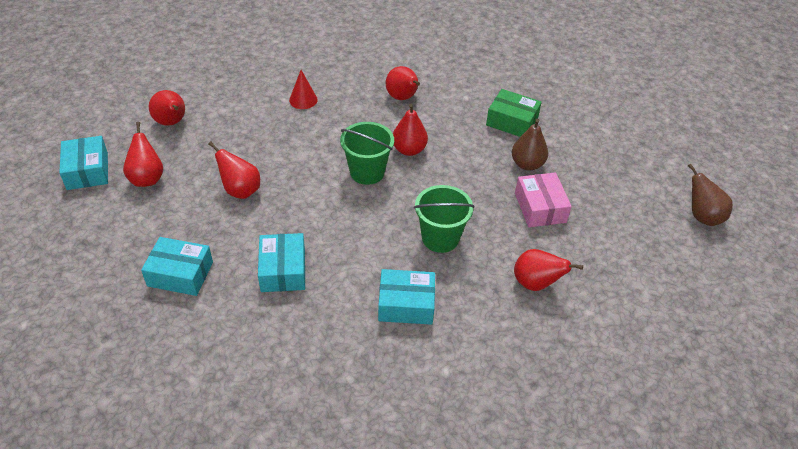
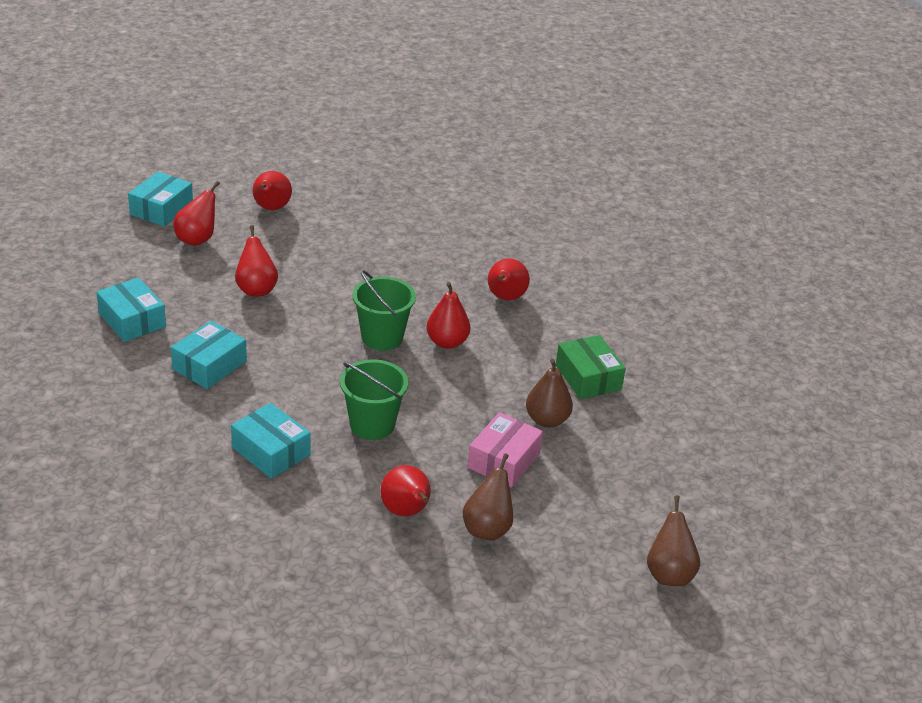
camera: 40 degrees right, 10 degrees down
red cone [289,70,318,109] -> none
none -> brown pear [463,453,513,541]

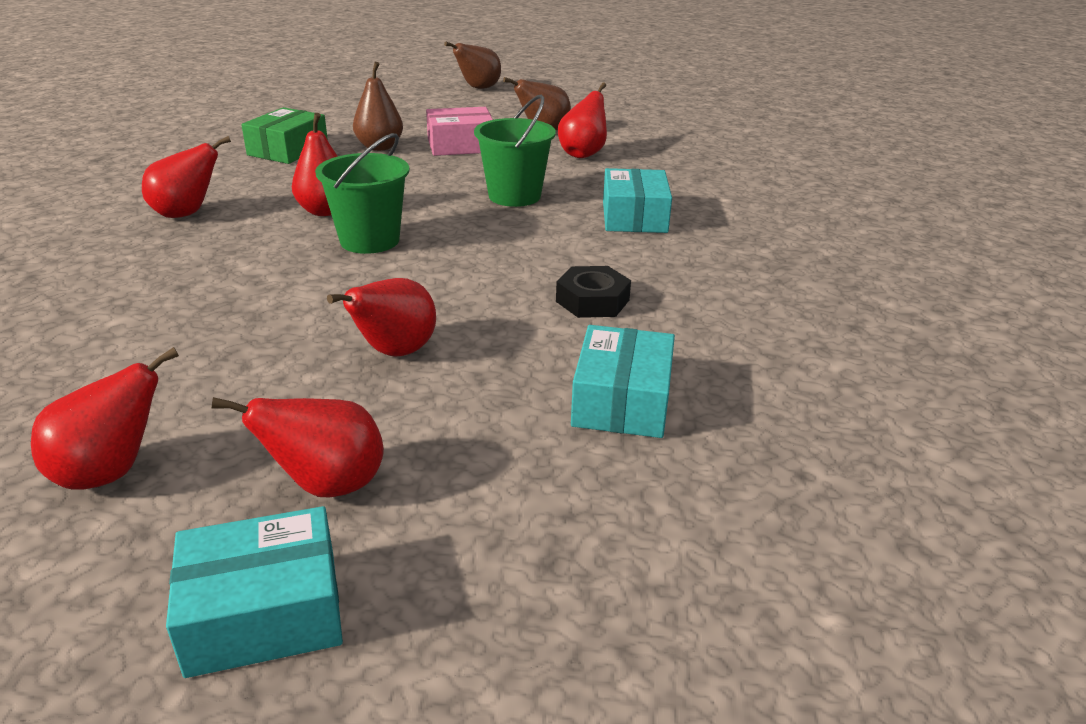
camera: 130 degrees left, 5 degrees down
turquoise box [171,321,247,389] -> black nut [556,266,631,318]

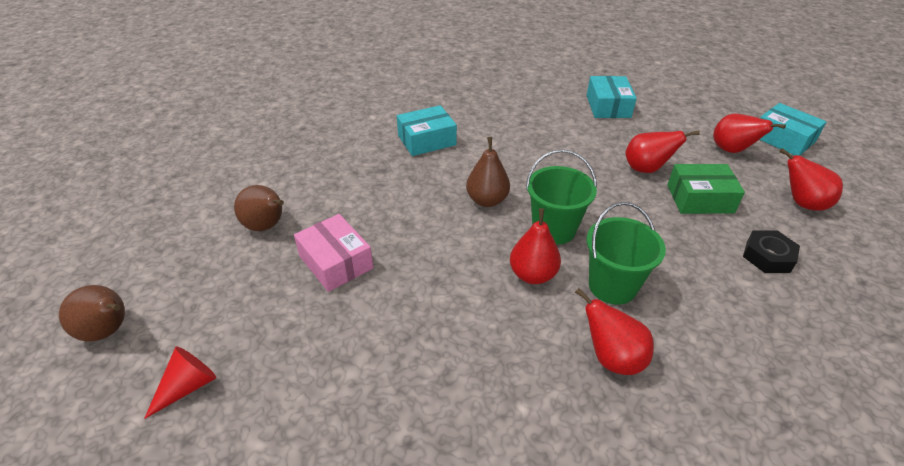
camera: 115 degrees left, 10 degrees up
green box [241,107,328,164] -> green box moved to [667,164,745,214]
brown pear [353,62,403,151] -> brown pear moved to [466,137,510,207]
green bucket [474,95,556,207] -> green bucket moved to [587,202,666,305]
black nut [556,266,631,318] -> black nut moved to [743,230,800,273]
red pear [558,82,607,158] -> none
turquoise box [571,325,675,438] -> turquoise box turned 75 degrees counterclockwise [587,76,637,118]
none -> red cone [144,346,216,419]

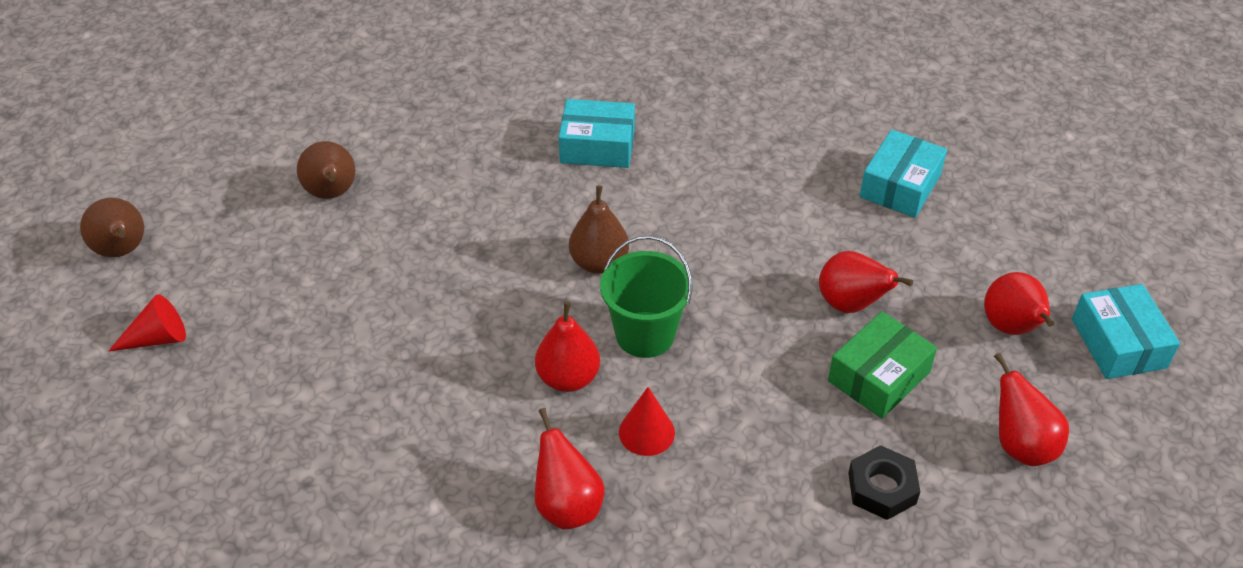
camera: 30 degrees right, 5 degrees up
pink box [294,214,373,292] -> none
green bucket [587,202,666,305] -> red cone [619,387,675,456]
green box [667,164,745,214] -> green box turned 75 degrees counterclockwise [828,311,937,419]

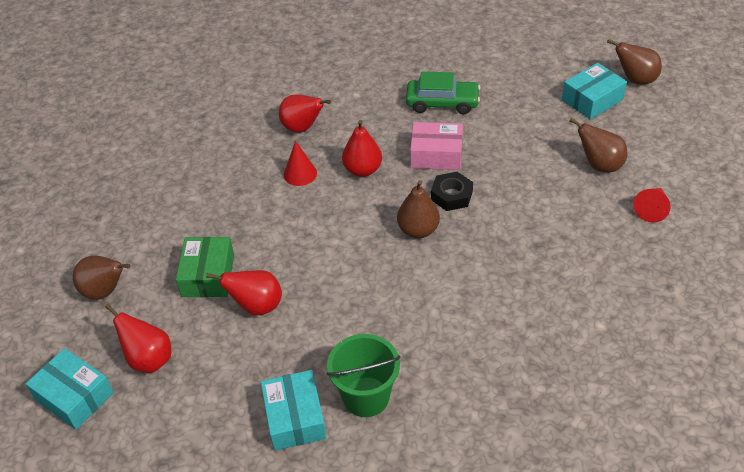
camera: 140 degrees right, 0 degrees up
red cone [108,294,186,351] -> red cone moved to [633,188,671,222]
turquoise box [559,99,635,168] -> turquoise box moved to [562,63,627,120]
green bucket [600,235,693,358] -> green bucket moved to [326,334,400,417]
black nut [848,445,920,520] -> black nut moved to [431,172,473,211]
red pear [994,353,1069,466] -> brown pear [73,255,130,300]
none -> green car [406,72,480,114]
none -> pink box [410,122,463,170]

